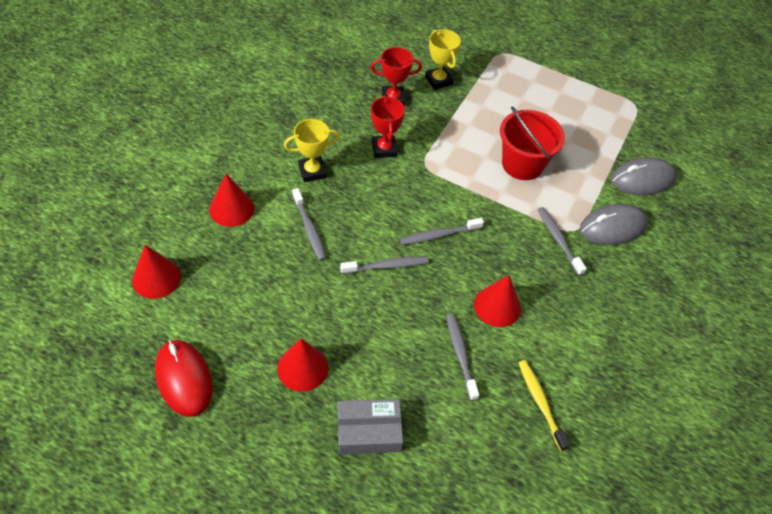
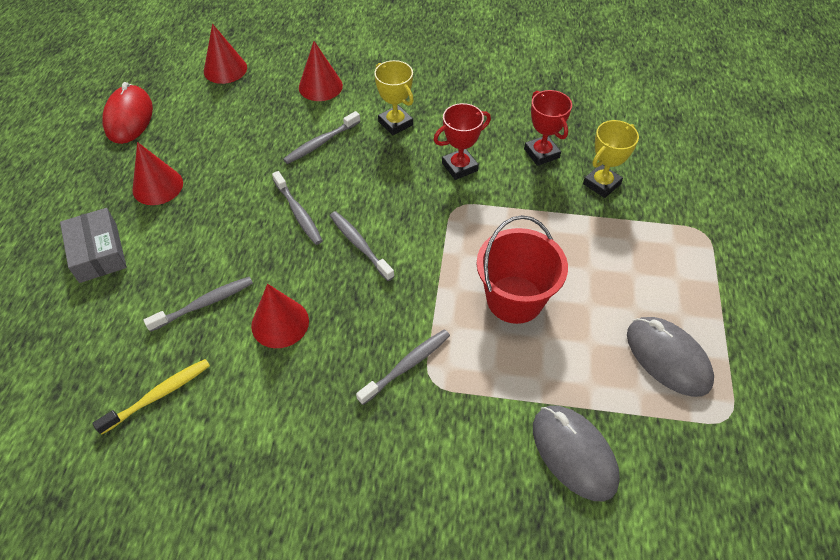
camera: 75 degrees right, 0 degrees up
red mouse [155,340,213,417] -> red mouse turned 45 degrees counterclockwise [102,82,153,144]
grey mouse [580,204,648,245] -> grey mouse moved to [627,317,714,397]

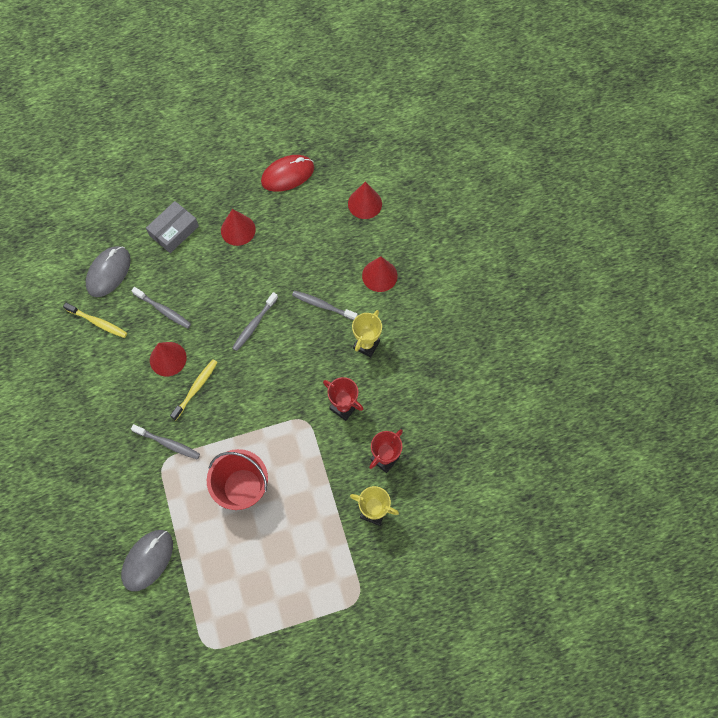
camera: 65 degrees right, 15 degrees up
grey toothbrush [330,211,394,281] -> none
grey mouse [627,317,714,397] -> grey mouse moved to [86,246,131,297]
none -> yellow toothbrush [170,359,218,420]

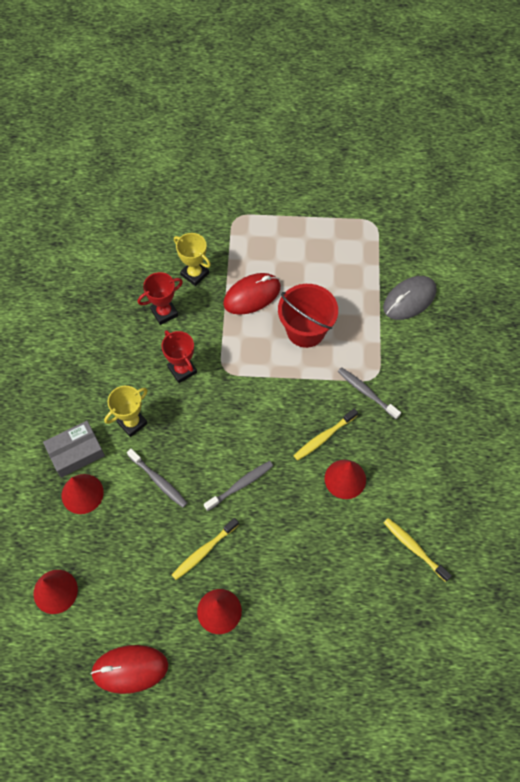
camera: 160 degrees left, 5 degrees down
grey mouse [86,246,131,297] -> none
grey toothbrush [131,287,191,329] -> none
grey box [146,201,199,253] -> grey box moved to [43,421,105,478]
none -> yellow toothbrush [172,518,239,580]
none -> red mouse [223,273,281,315]

